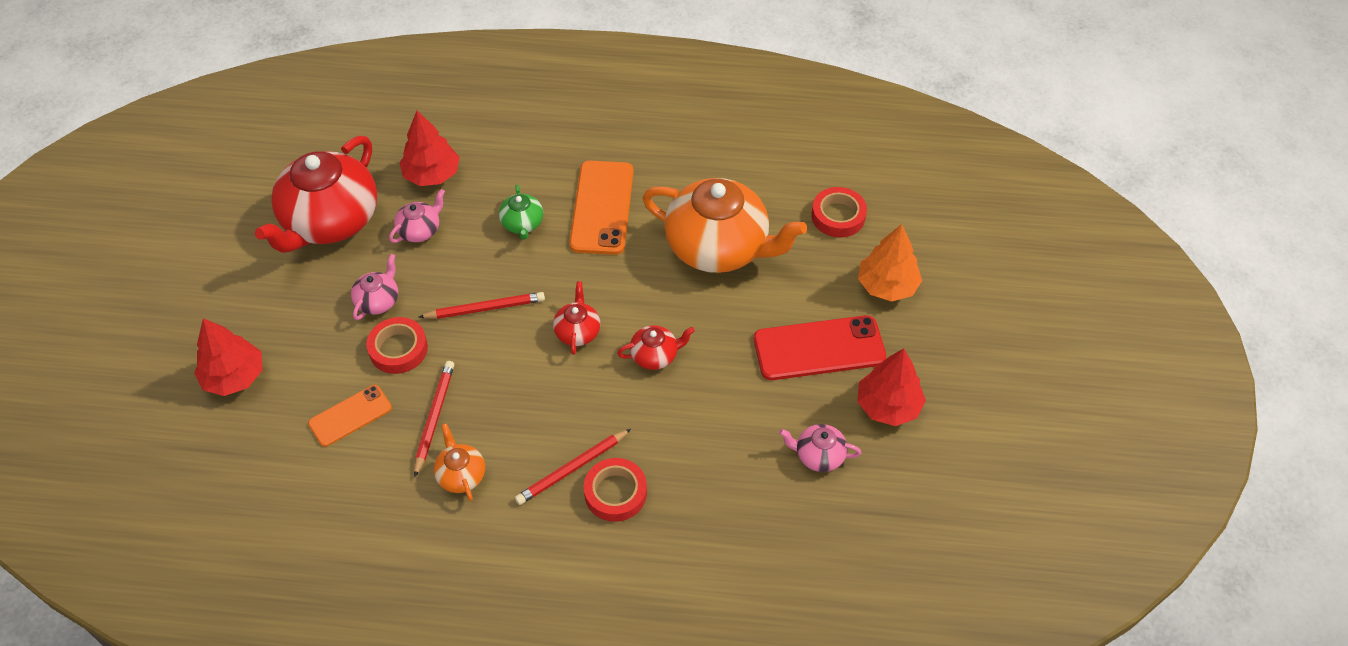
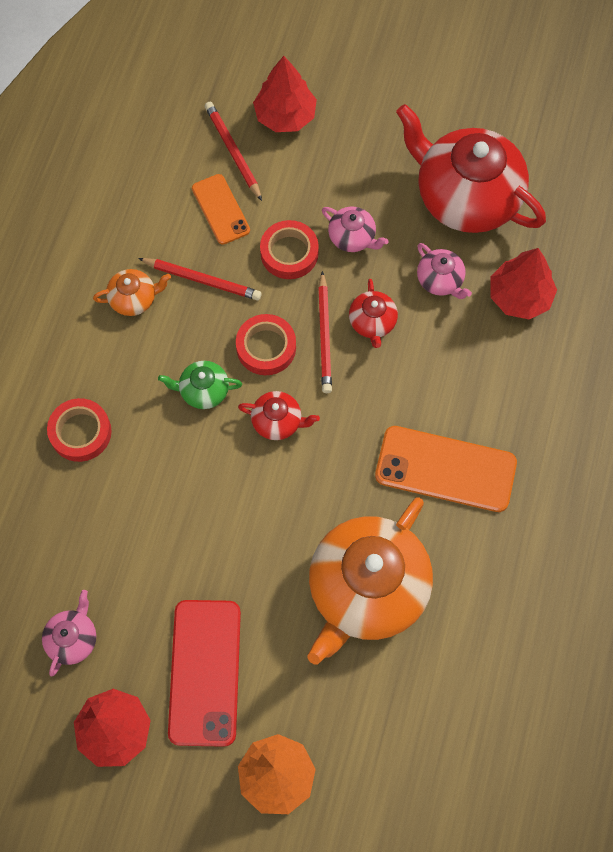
camera: 100 degrees right, 15 degrees up
green teapot [499,185,543,240] -> green teapot moved to [158,361,242,409]
red pencil [515,429,631,505] -> red pencil moved to [205,102,262,201]
red teapot [617,325,695,370] -> red teapot moved to [349,279,398,348]
red tape [811,187,867,238] -> red tape moved to [236,314,296,375]

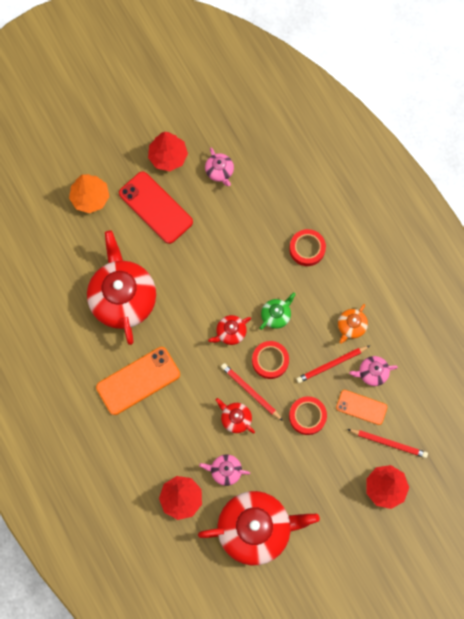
camera: 135 degrees right, 5 degrees up
orange teapot [307,497,433,665] -> red teapot [87,231,156,345]
pink teapot [322,207,389,252] -> pink teapot moved to [349,356,398,386]

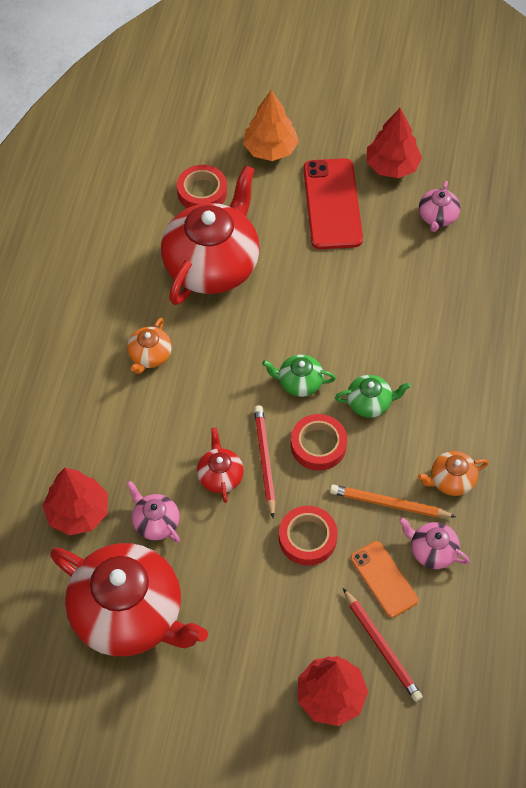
camera: 40 degrees right, 15 degrees down
orange phone [96,347,180,415] -> orange teapot [127,318,172,374]
red teapot [208,315,251,345] -> green teapot [262,355,336,397]
red tape [289,229,326,266] -> red tape moved to [177,165,227,208]
red pencil [296,346,370,383] -> orange pencil [330,485,456,518]

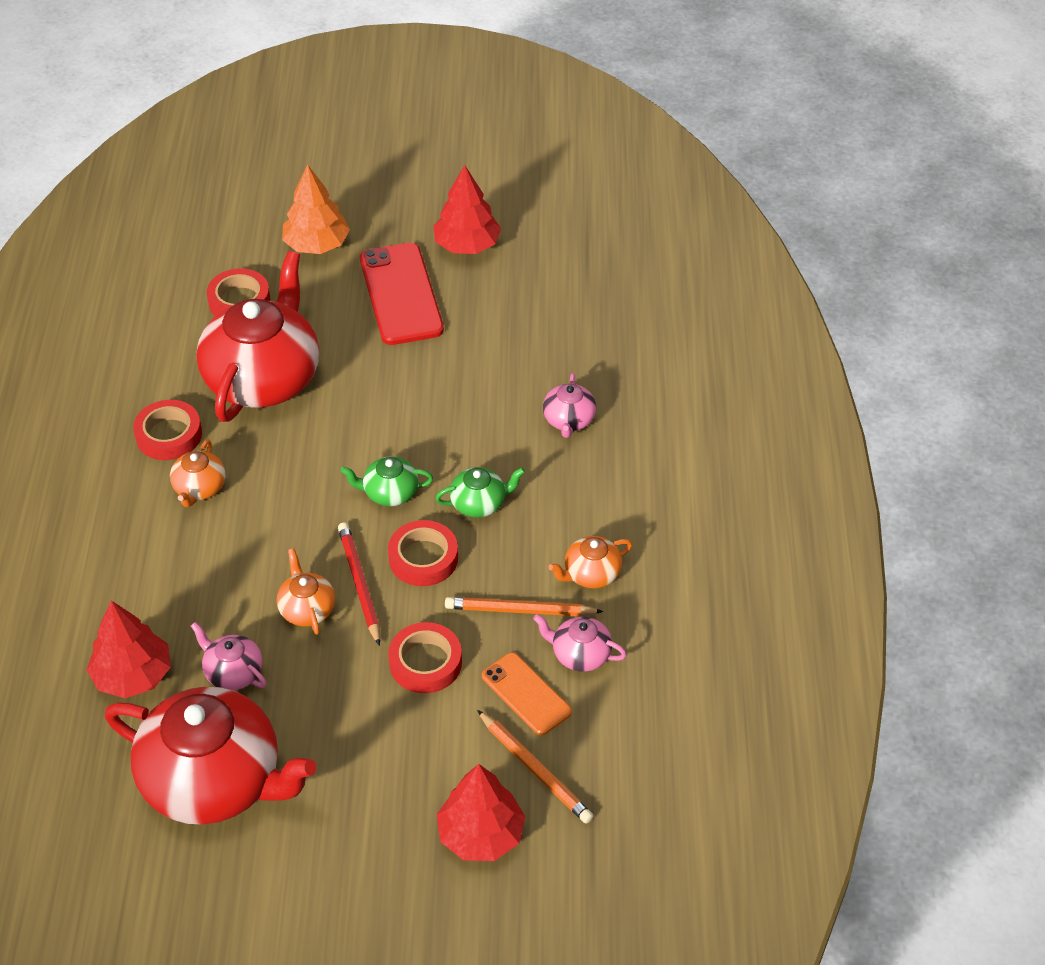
camera: 10 degrees left, 10 degrees down
red teapot [197,427,244,503] -> orange teapot [277,548,335,635]
red pencil [343,588,423,702] -> orange pencil [477,710,594,824]
pink teapot [419,181,460,232] -> pink teapot moved to [543,373,596,438]
none -> red tape [133,400,202,460]

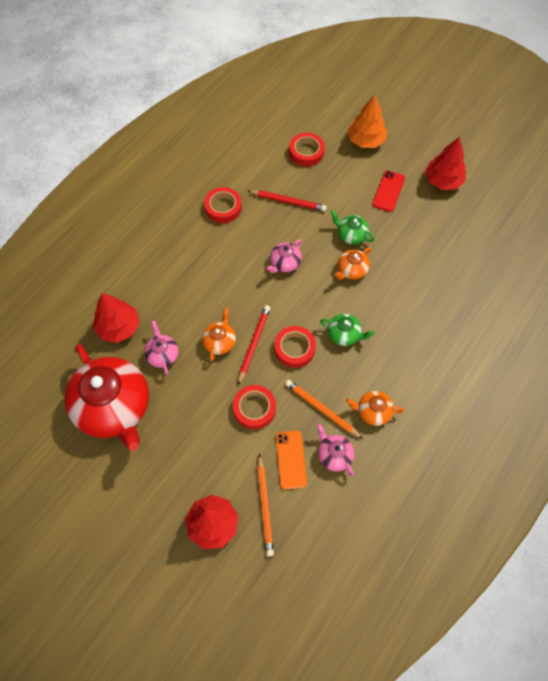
camera: 35 degrees right, 15 degrees up
orange teapot [170,439,226,507] -> orange teapot moved to [335,247,371,280]
red teapot [196,251,319,422] -> red pencil [248,190,327,211]
green teapot [340,456,433,506] -> green teapot moved to [330,210,375,244]
red phone [360,243,444,345] -> red phone [372,170,405,212], size x0.60
pink teapot [543,373,596,438] -> pink teapot moved to [266,239,302,273]

